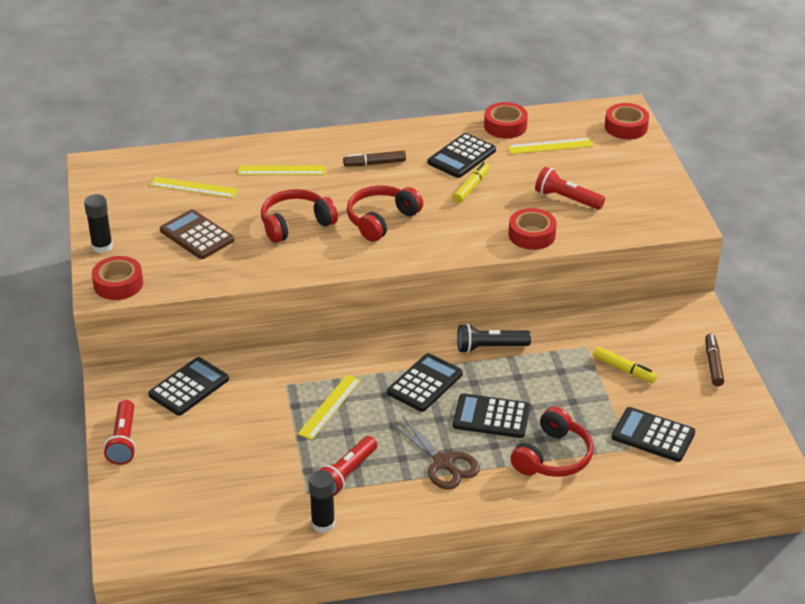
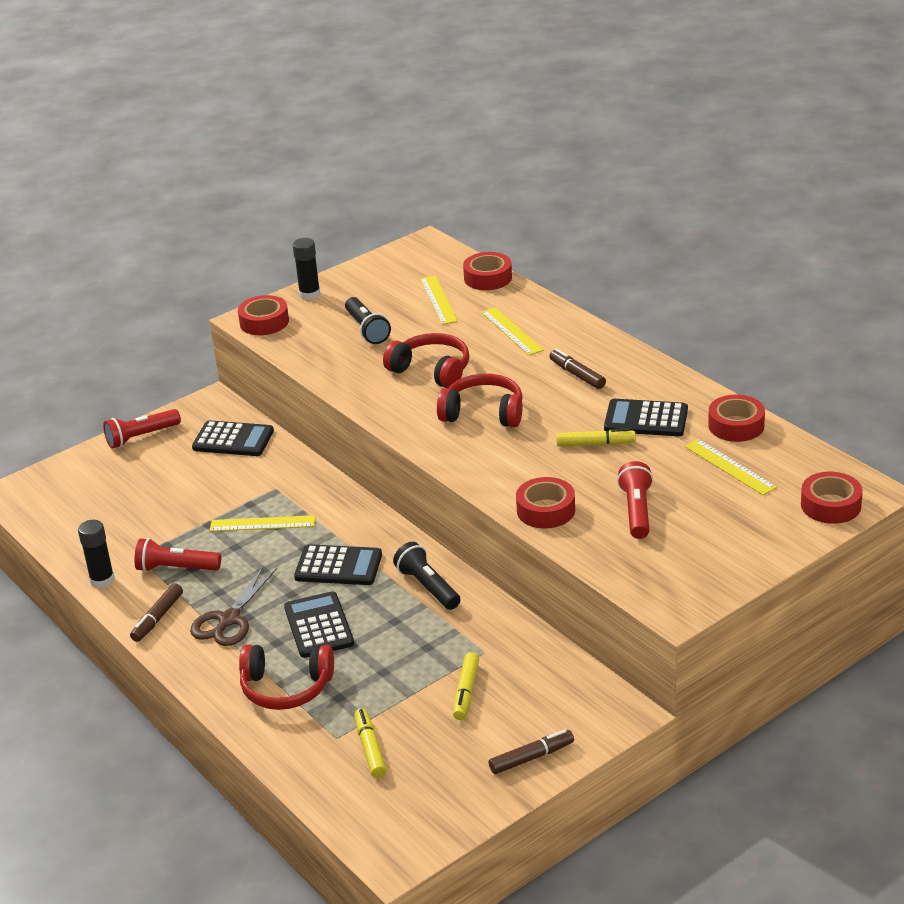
camera: 65 degrees right, 5 degrees down
brown calculator [160,209,234,259] -> black flashlight [345,297,391,344]
black calculator [612,407,695,462] -> yellow marker [354,708,387,778]
none -> brown marker [130,583,183,642]
none -> red tape [463,252,512,290]

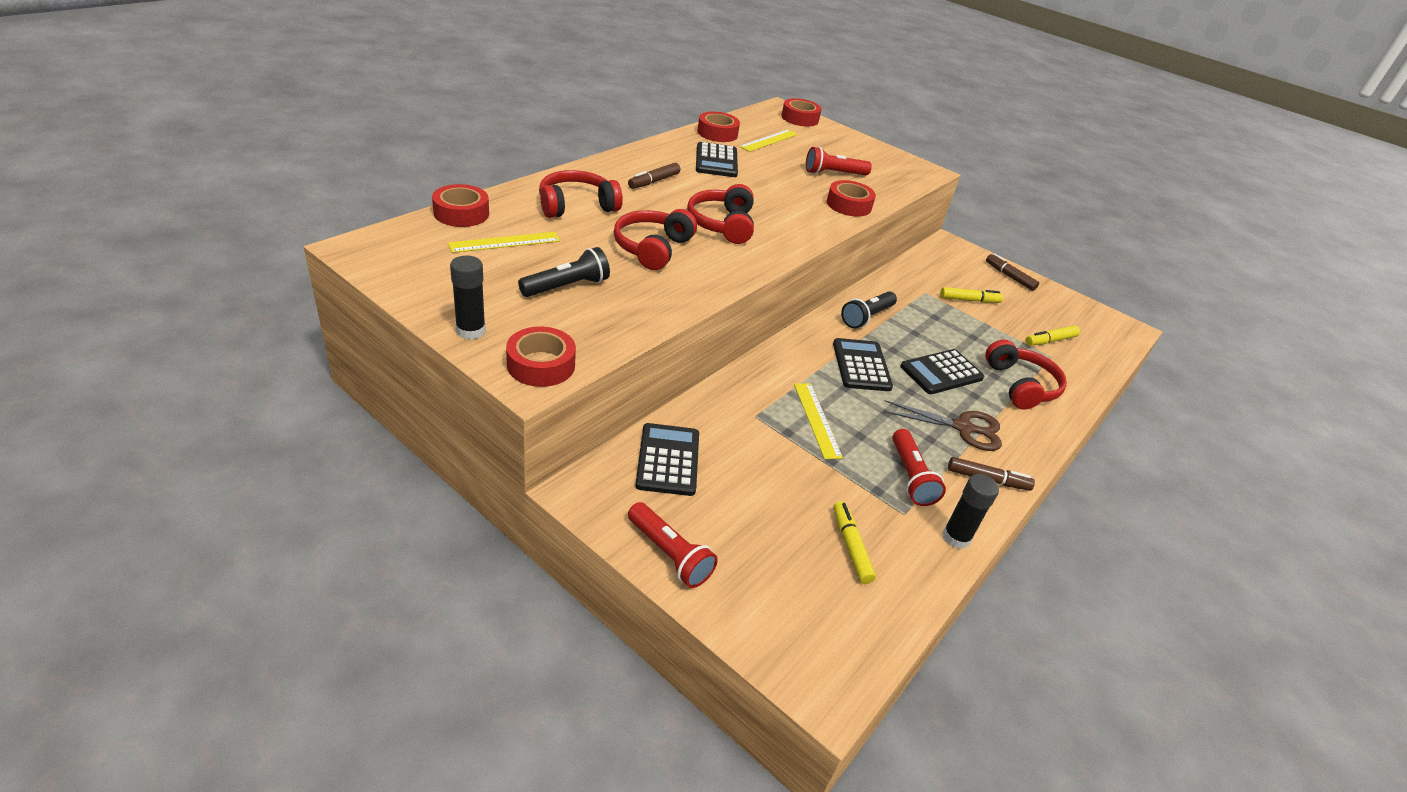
camera: 110 degrees left, 5 degrees up
yellow ruler [481,307,544,355] -> red headphones [539,170,623,218]
yellow marker [556,428,636,447] -> yellow marker moved to [833,501,876,584]

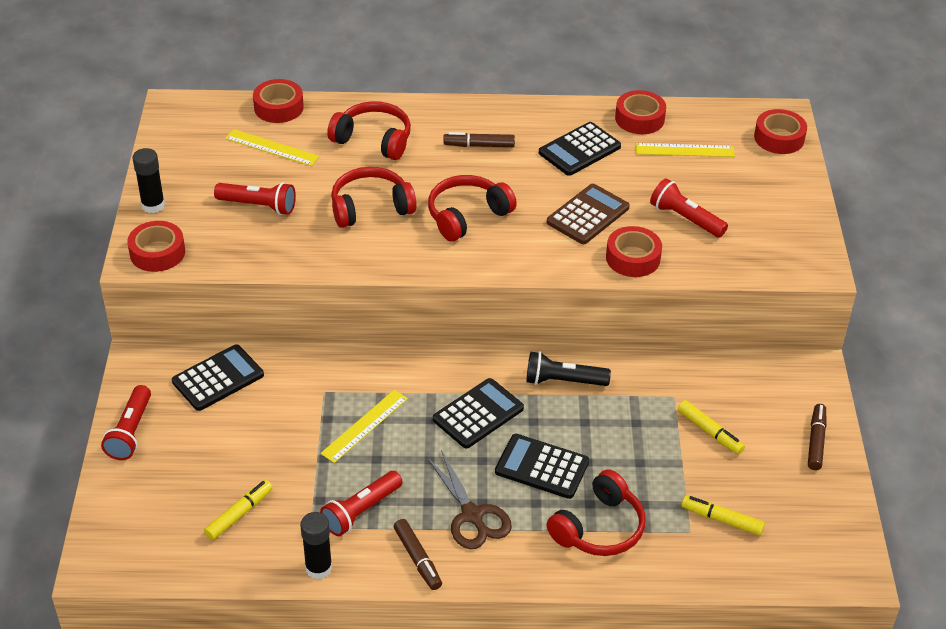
camera: 55 degrees right, 5 degrees up
black flashlight [518,247,610,297] -> red flashlight [214,182,296,215]
none -> brown calculator [547,184,630,244]

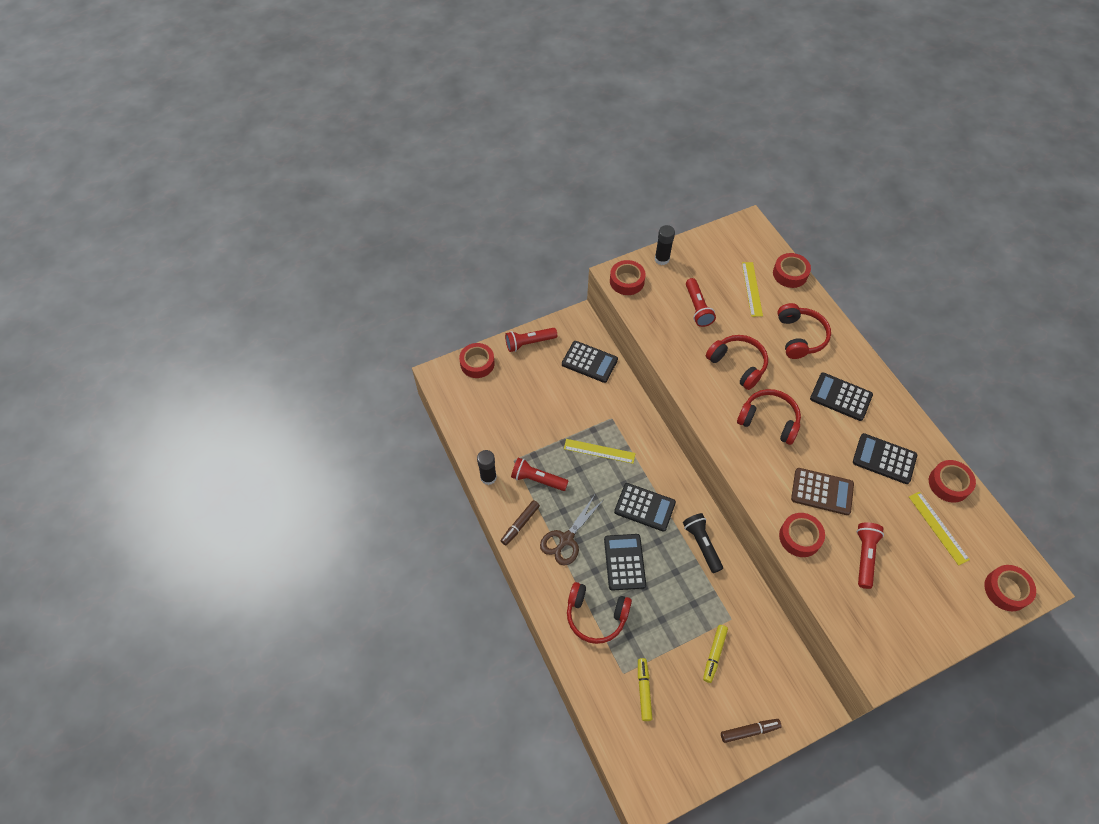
camera: 65 degrees right, 15 degrees up
yellow marker [204,480,273,540] -> none
brown marker [443,132,515,147] -> black calculator [810,373,873,421]
none -> red tape [459,343,495,378]

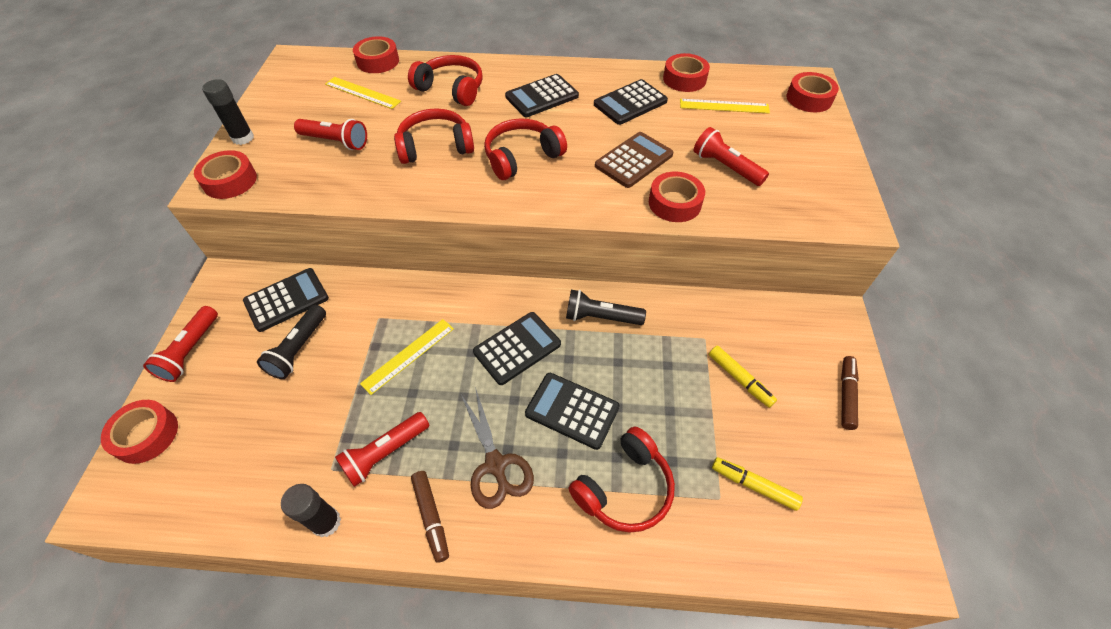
camera: 60 degrees left, 5 degrees down
none -> black flashlight [257,305,326,379]

